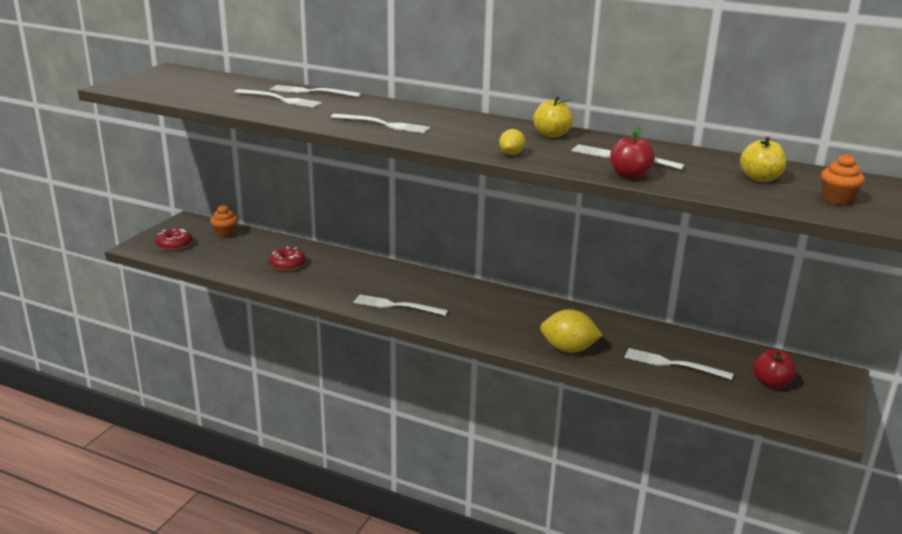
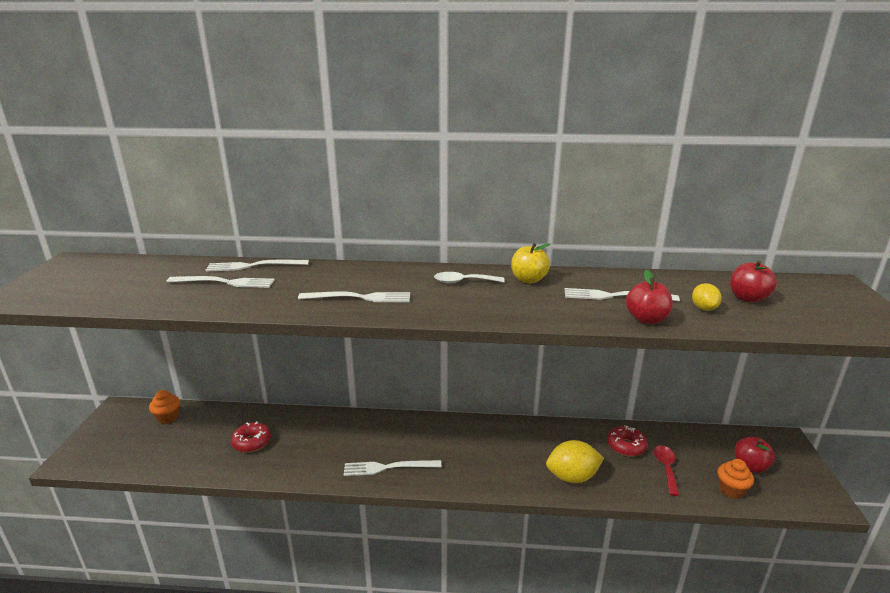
camera: 20 degrees left, 0 degrees up
red donut [155,228,192,251] -> red donut moved to [607,425,648,456]
yellow lemon [499,129,525,155] -> yellow lemon moved to [692,283,722,311]
white fork [625,348,734,380] -> red spoon [654,445,679,496]
yellow apple [740,136,787,182] -> red apple [730,261,777,303]
orange cupcake [821,154,865,205] -> orange cupcake moved to [717,459,754,499]
none -> white spoon [434,272,505,283]

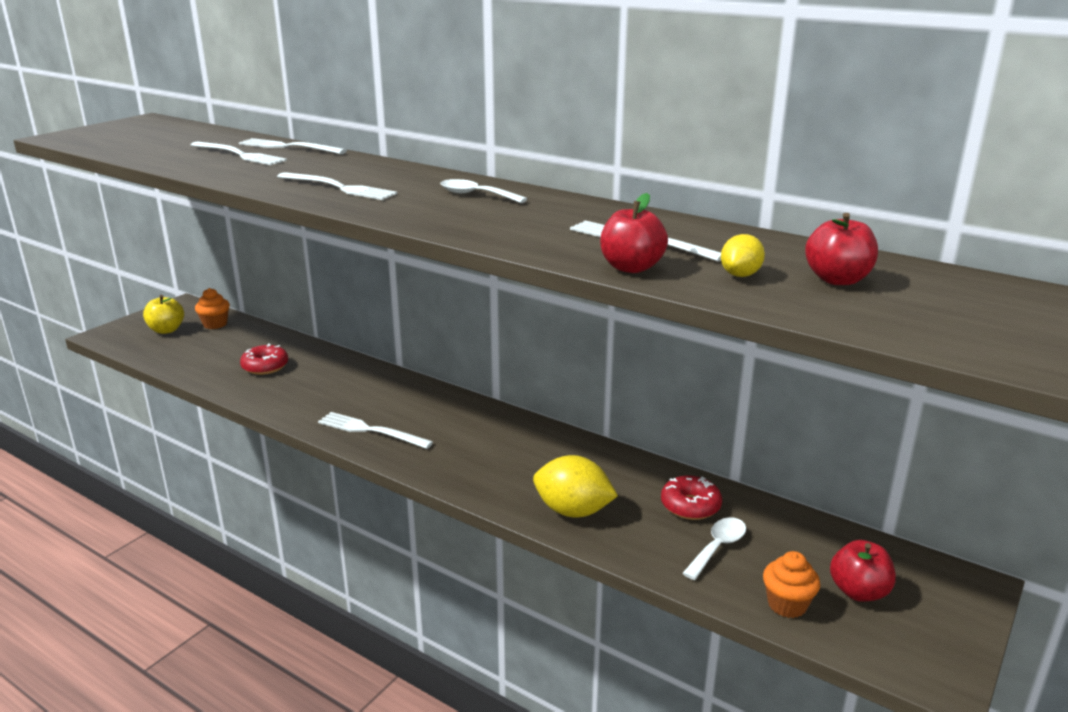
camera: 30 degrees right, 0 degrees up
yellow apple [511,243,550,284] -> yellow apple moved to [143,295,184,334]
red spoon [654,445,679,496] -> white spoon [682,517,746,580]

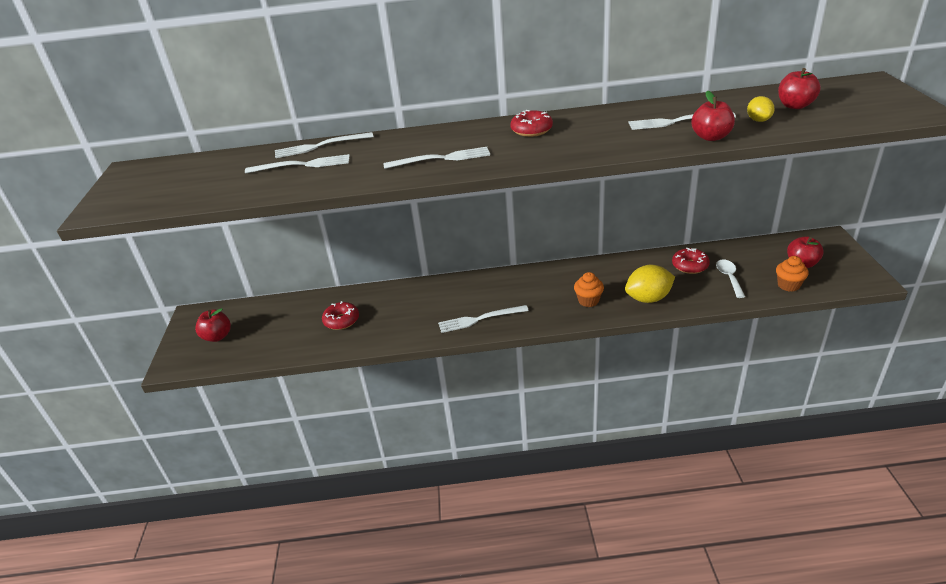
camera: 35 degrees left, 10 degrees up
yellow apple [143,295,184,334] -> red apple [195,308,231,342]
orange cupcake [195,288,230,329] -> orange cupcake moved to [574,272,604,307]
white spoon [441,179,527,203] -> red donut [510,110,553,137]

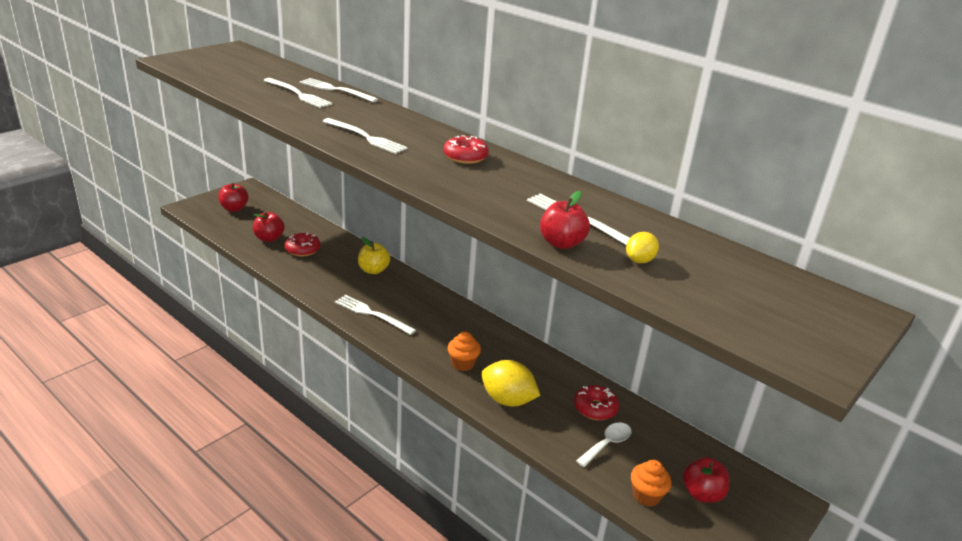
camera: 40 degrees right, 5 degrees down
red apple [778,68,821,109] -> red apple moved to [253,211,285,242]
none -> yellow apple [358,237,390,274]

